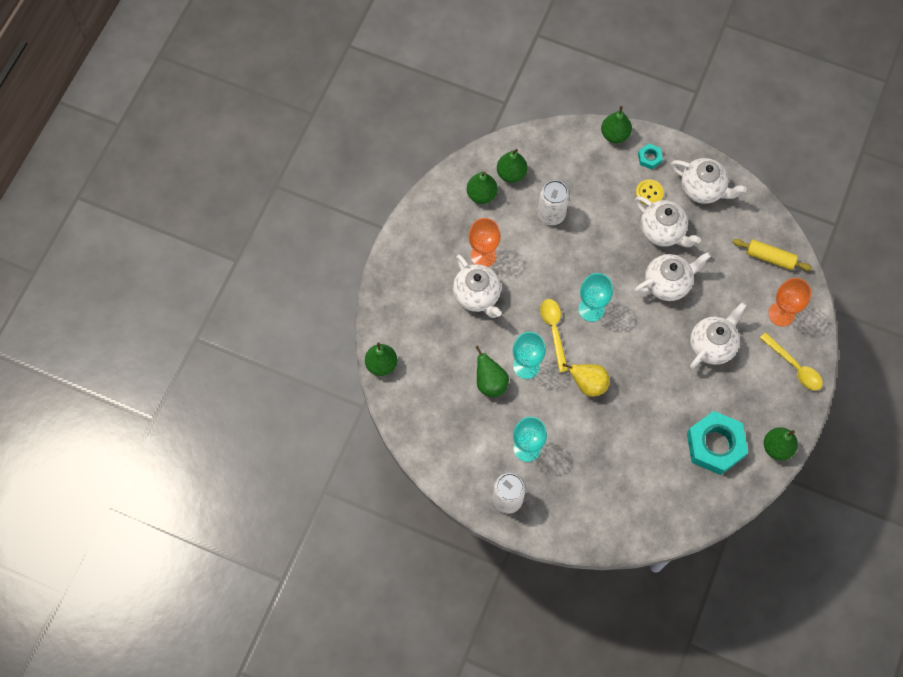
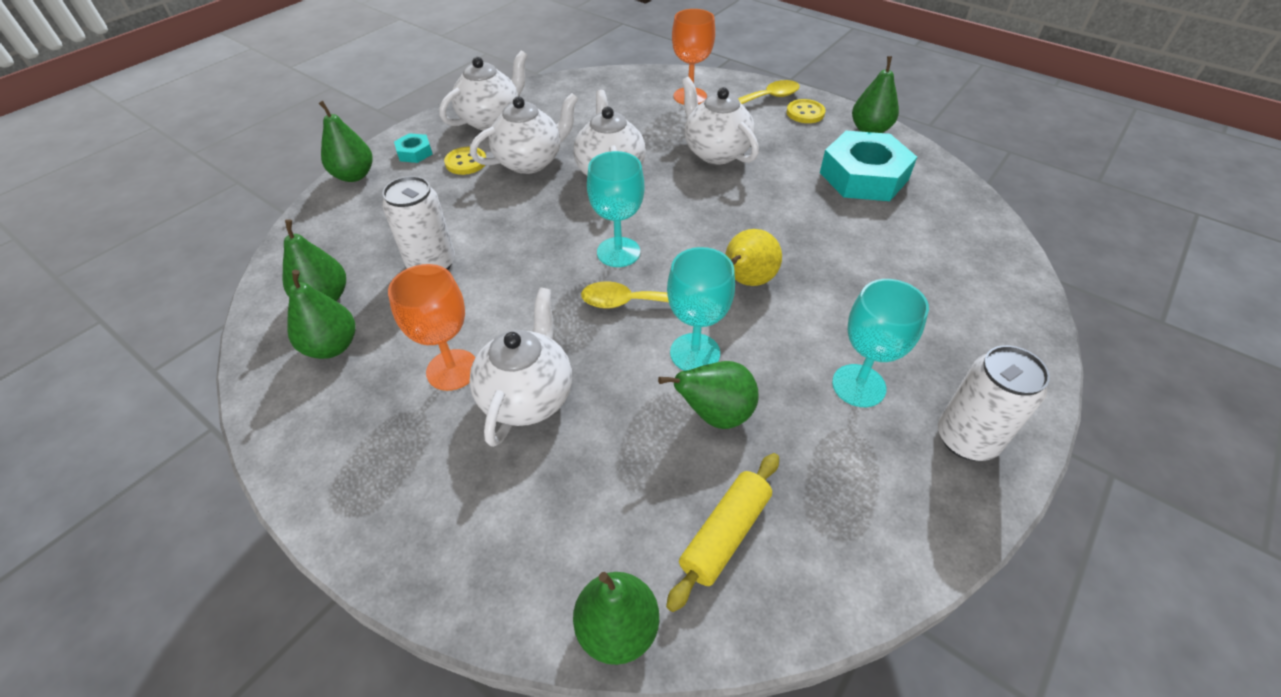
camera: 75 degrees left, 20 degrees down
white teapot [453,255,501,318] -> white teapot turned 60 degrees counterclockwise [469,288,572,447]
yellow rolling pin [732,239,812,271] -> yellow rolling pin moved to [666,453,779,612]
none -> yellow button [786,99,825,123]

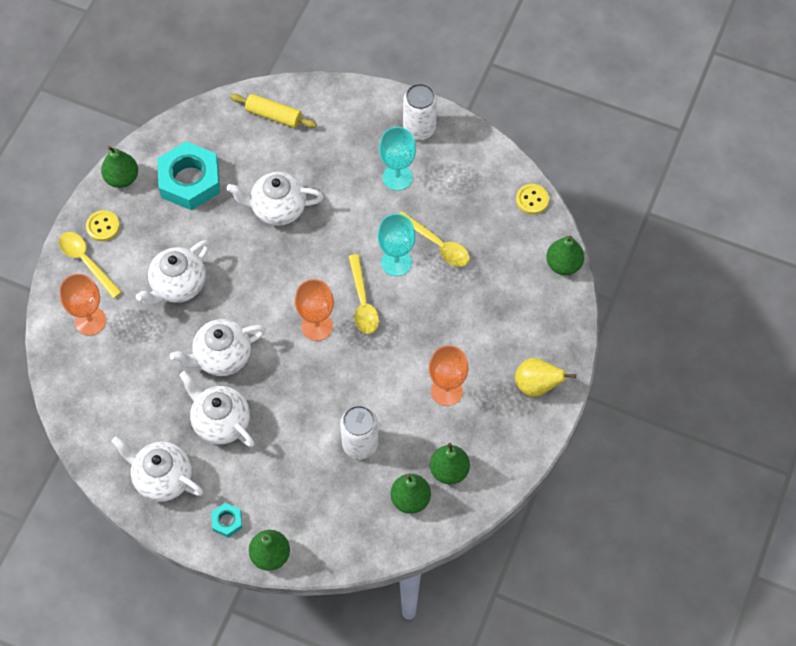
camera: 105 degrees left, 15 degrees up
yellow button [444,147,486,175] -> yellow button moved to [516,184,549,214]
white teapot [469,288,572,447] -> white teapot moved to [227,172,324,226]
turquoise goblet [587,151,644,267] -> orange goblet [295,279,334,341]
green pear [658,361,759,429] -> yellow spoon [399,211,470,267]
yellow rolling pin [666,453,779,612] -> yellow rolling pin moved to [230,94,317,128]
yellow pear [725,229,782,286] -> yellow pear moved to [515,358,576,397]

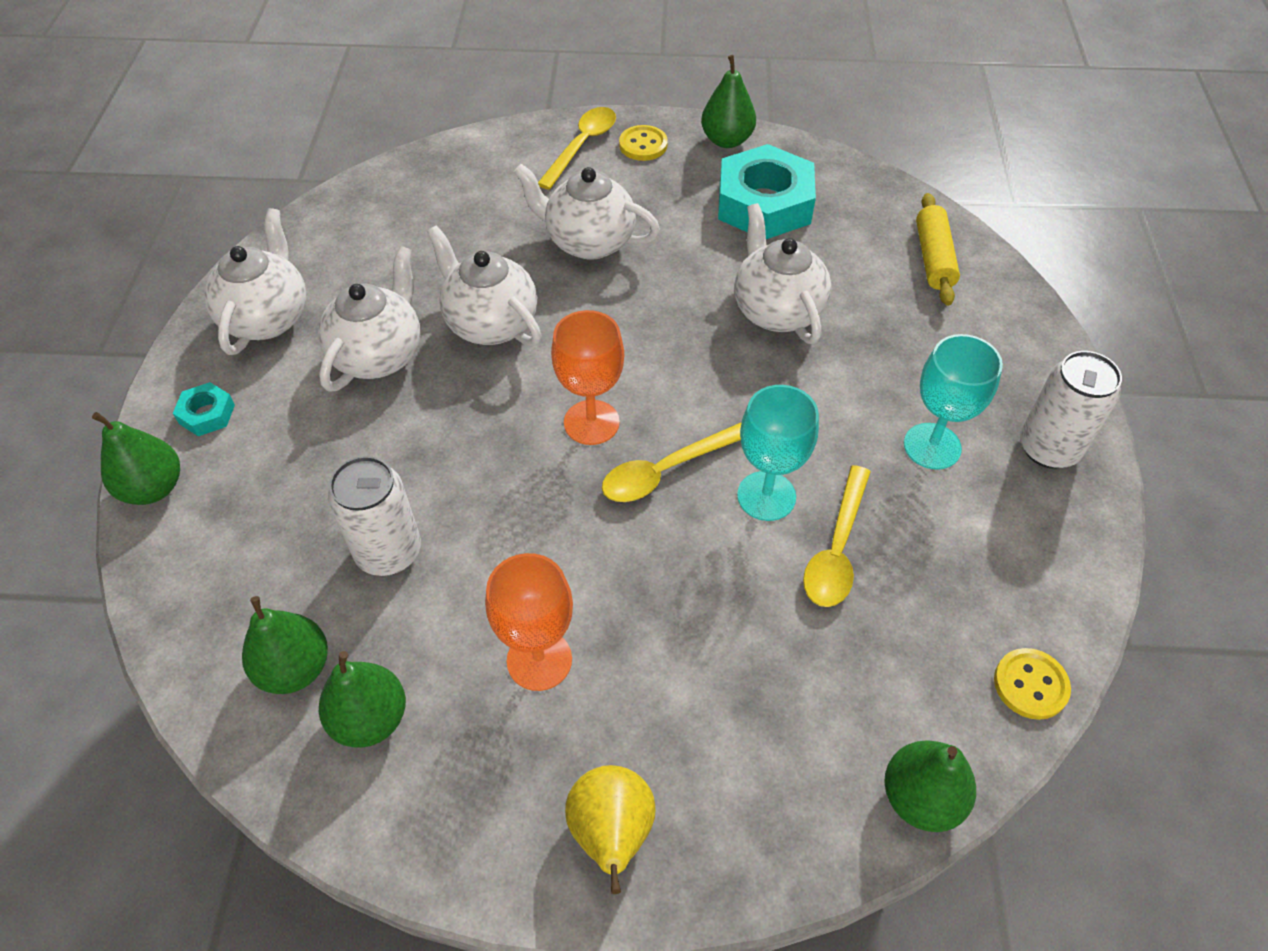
camera: 70 degrees right, 10 degrees down
orange goblet [59,274,106,335] -> none

